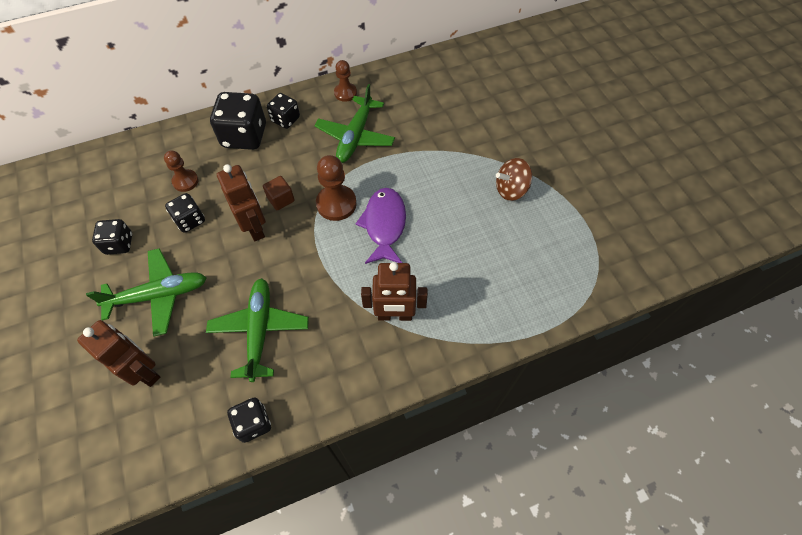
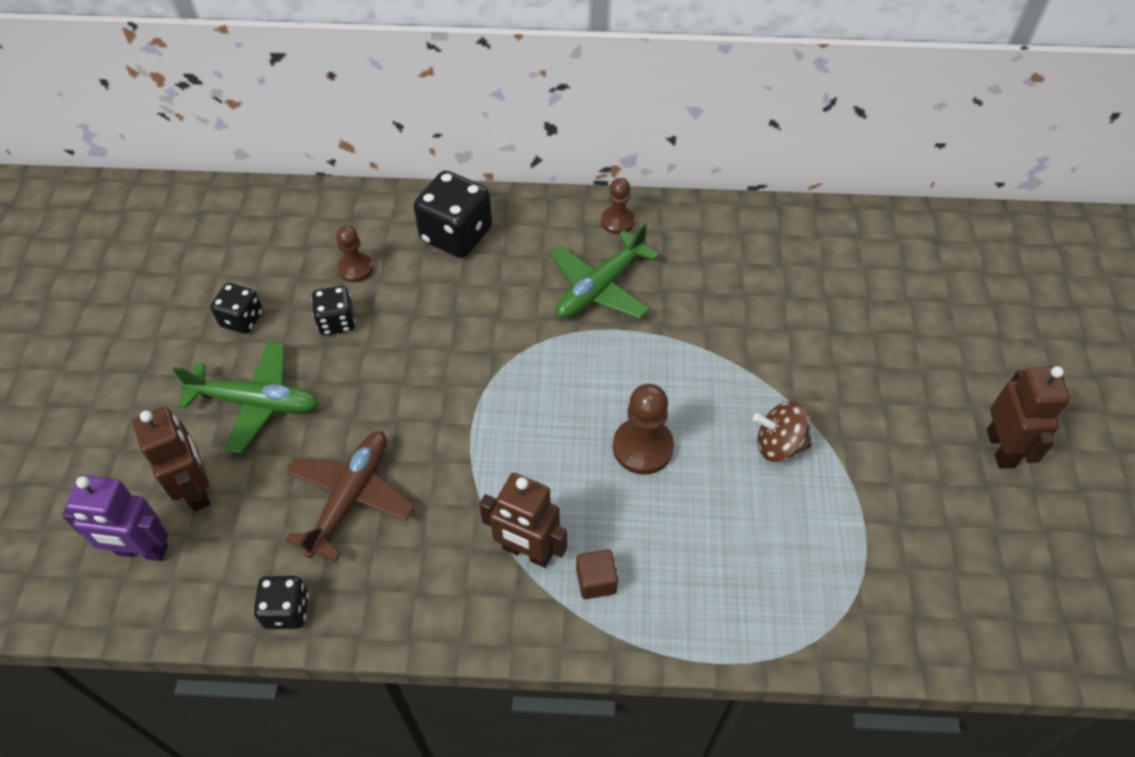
camera: 25 degrees right, 5 degrees down
green plane [206,278,309,382] -> brown plane [285,431,415,562]
brown robot [217,164,266,241] -> brown robot moved to [987,366,1071,469]
brown cube [263,176,295,210] -> brown cube moved to [576,549,618,599]
black dice [267,93,300,129] -> none
brown pawn [316,155,356,221] -> brown pawn moved to [613,384,674,475]
purple fish [355,188,406,264] -> none
none -> purple robot [62,475,168,561]

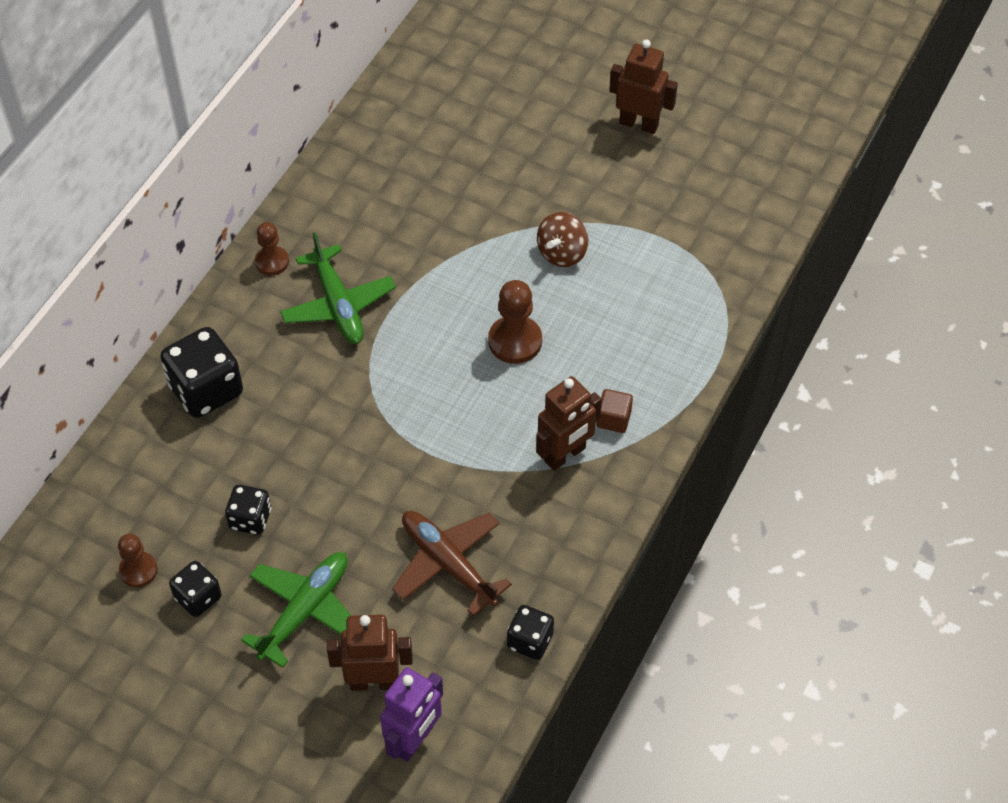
camera: 65 degrees left, 0 degrees up
brown pawn [336,226,373,282] -> brown pawn moved to [118,534,158,587]

